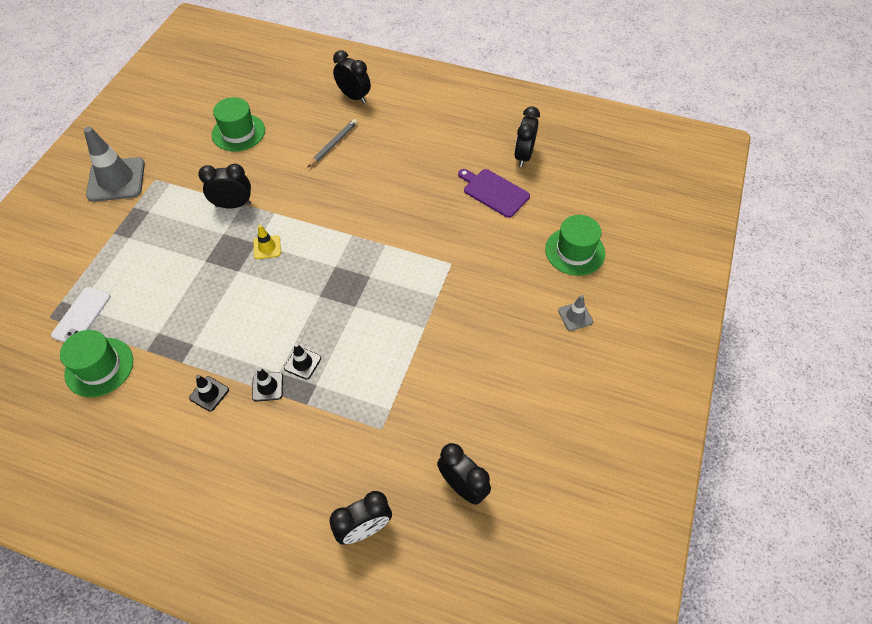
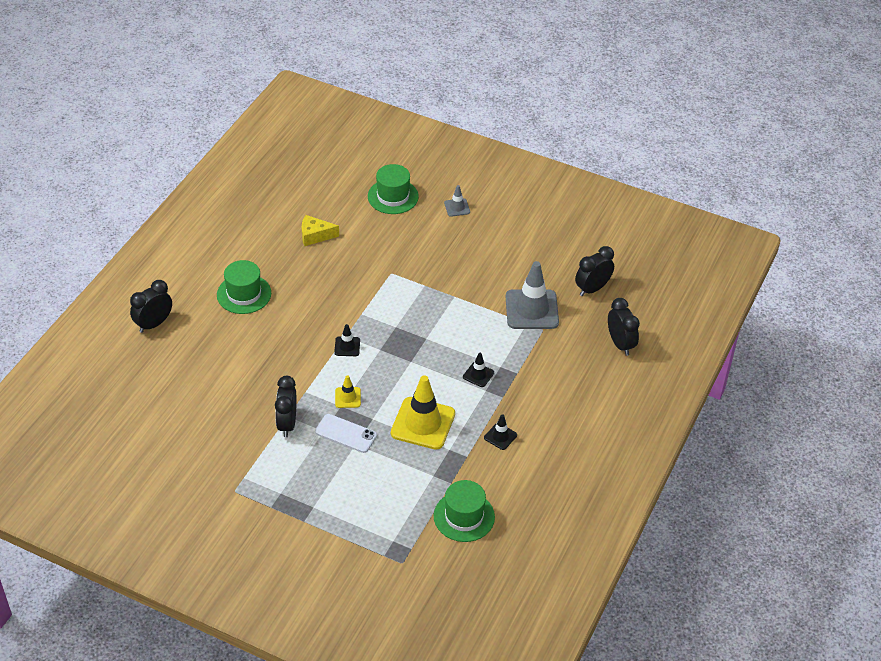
camera: 85 degrees left, 10 degrees down
white phone [51,287,111,342] -> white phone moved to [315,414,377,453]
grey traffic cone [84,127,145,202] -> grey traffic cone moved to [506,261,559,329]
green hat [212,97,265,151] -> green hat moved to [217,260,271,314]
black traffic cone [252,367,283,402] -> black traffic cone moved to [334,324,360,356]
grey pencil [307,119,358,168] -> none
purple cutting board [458,169,530,218] -> yellow cheese [302,215,339,246]
black clock [514,106,540,167] -> none
none -> yellow traffic cone [391,375,455,450]

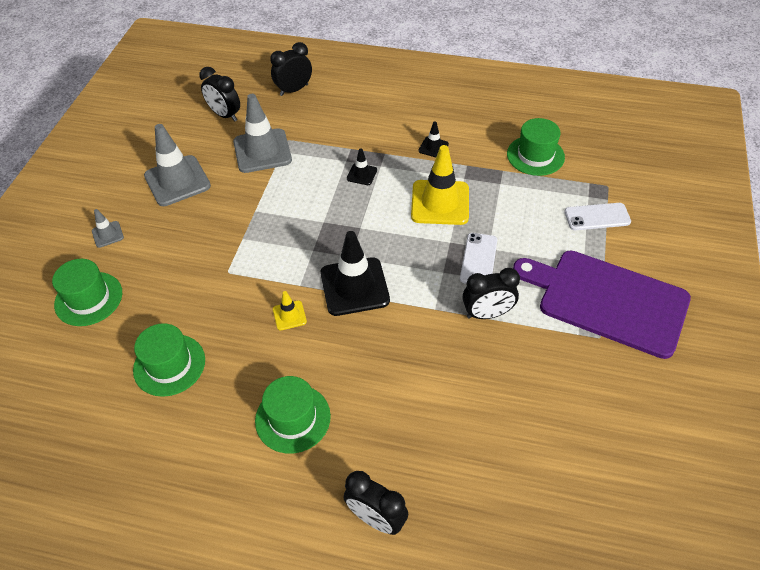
camera: 100 degrees left, 5 degrees up
yellow cheese [302,215,339,246] -> green hat [133,323,205,397]
black traffic cone [334,324,360,356] -> black traffic cone [321,231,390,316], size x2.12
yellow traffic cone [335,375,361,408] -> yellow traffic cone moved to [273,291,307,330]
none -> grey traffic cone [144,124,211,206]
none -> purple cutting board [513,251,691,359]
none -> white phone [564,203,631,230]

